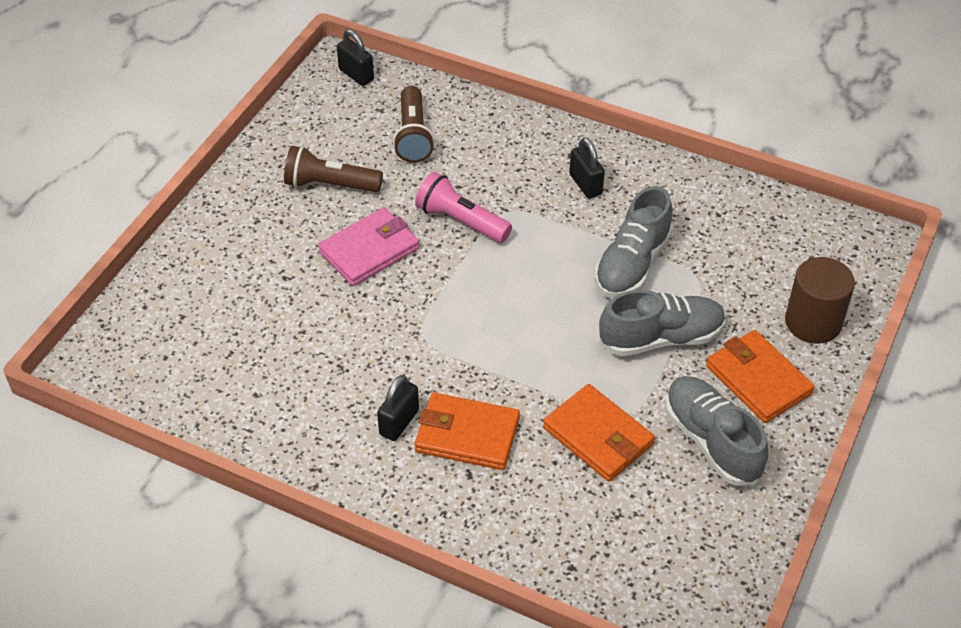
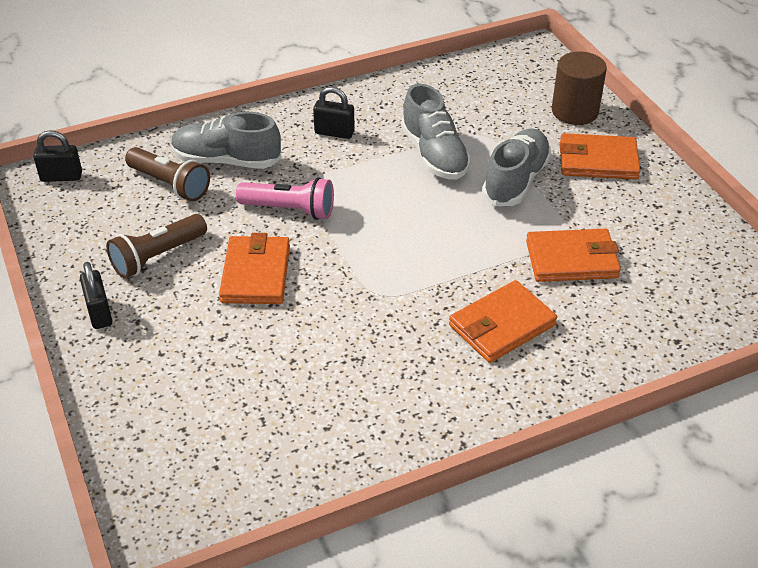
camera: 50 degrees left, 5 degrees down
pink wallet [318,207,419,286] -> orange wallet [219,233,290,304]
black padlock [377,375,419,441] -> black padlock moved to [80,262,112,329]
pink flashlight [415,172,512,243] -> pink flashlight turned 150 degrees counterclockwise [236,177,334,220]
grey shoe [665,376,768,486] -> grey shoe moved to [171,112,282,169]

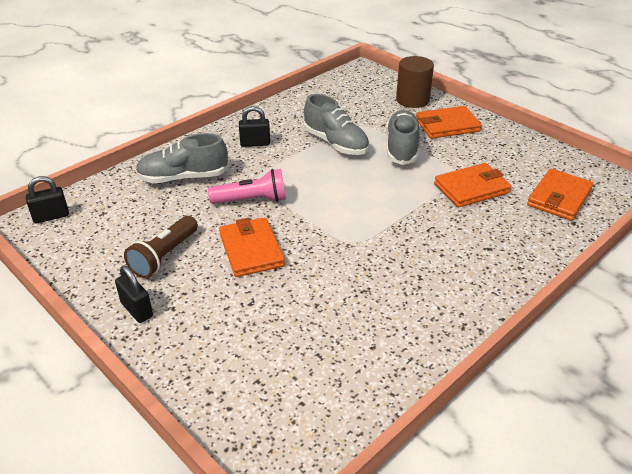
camera: 20 degrees left, 5 degrees down
brown flashlight [125,147,210,201] -> none
orange wallet [449,280,557,363] -> orange wallet moved to [527,169,593,221]

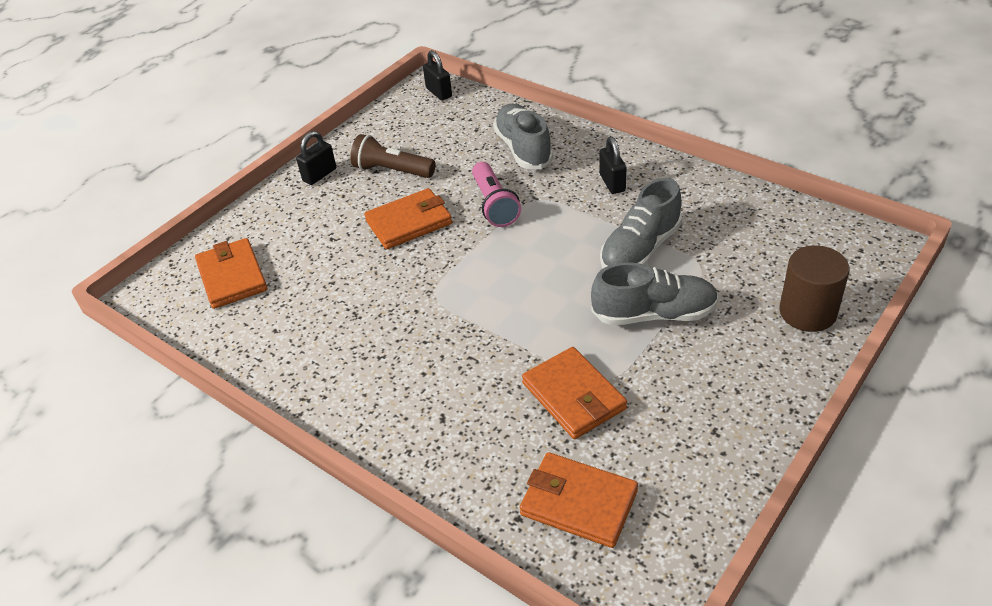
camera: 85 degrees right, 5 degrees up
orange wallet [416,106,482,139] -> orange wallet moved to [195,238,267,309]

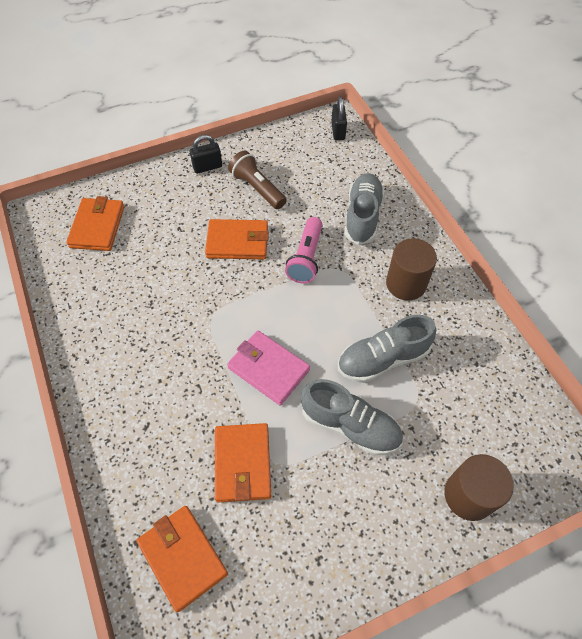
camera: 25 degrees right, 15 degrees up
black padlock [599,137,626,194] -> brown cylinder [386,238,437,301]
none -> pink wallet [227,330,310,406]

